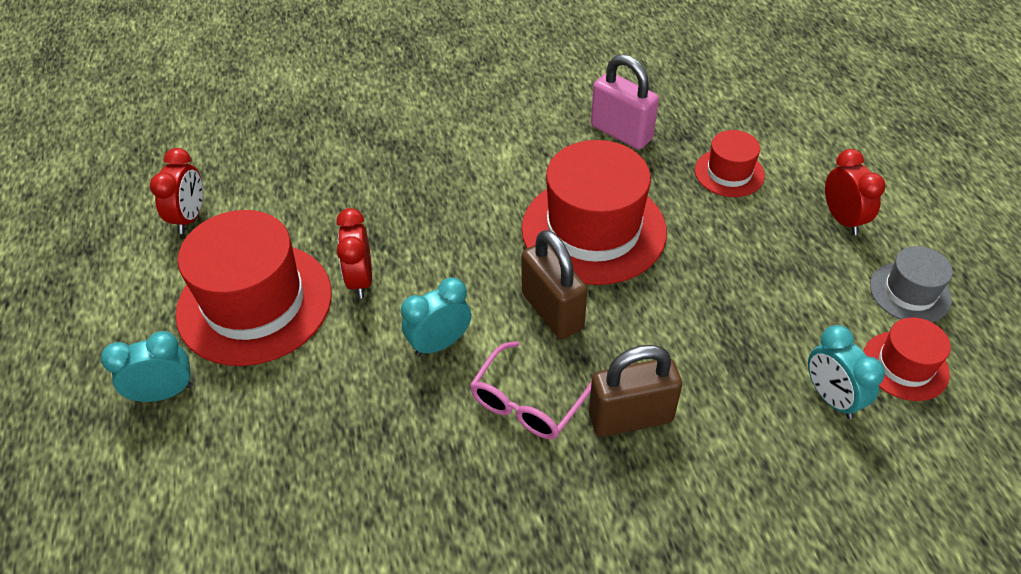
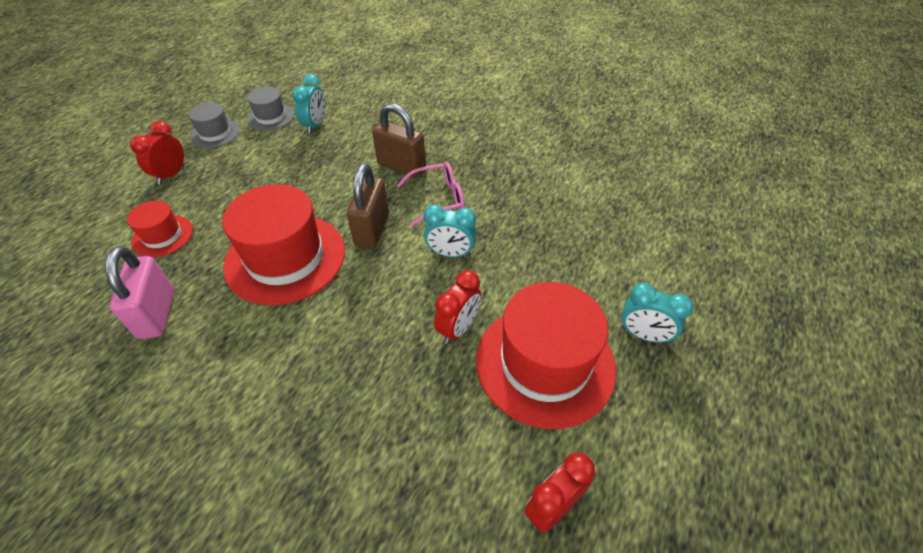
camera: 140 degrees left, 0 degrees up
red hat [863,317,951,401] -> grey hat [247,87,294,131]

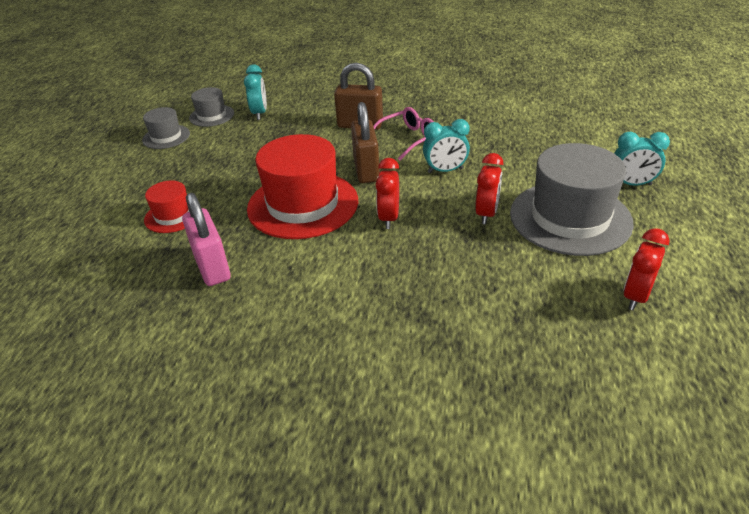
camera: 15 degrees left, 10 degrees down
red clock [130,121,184,185] -> red clock moved to [376,158,399,229]
red hat [476,282,616,429] -> grey hat [510,143,634,256]

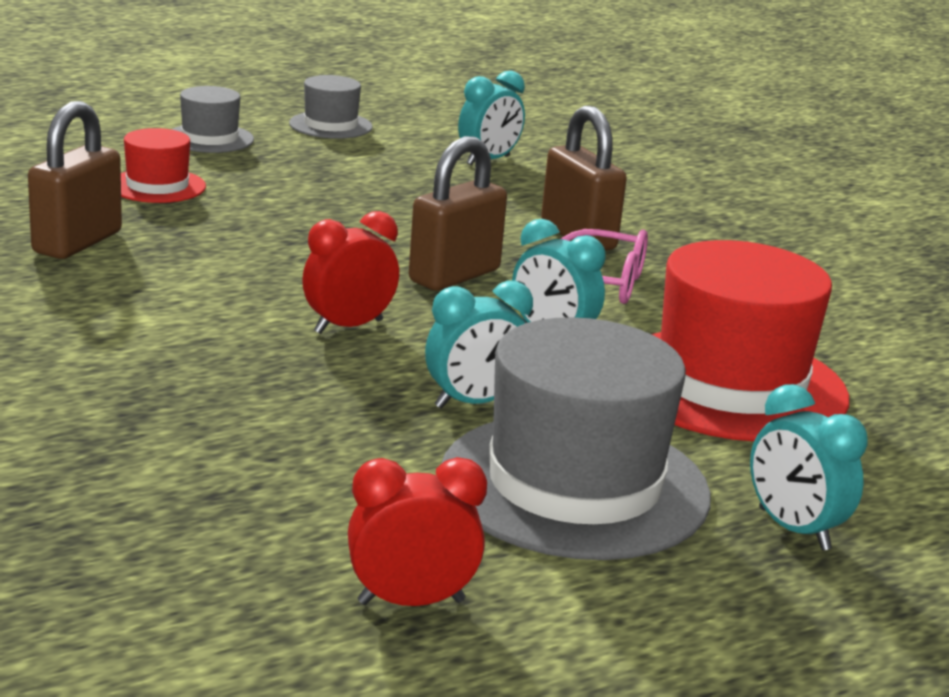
camera: 45 degrees right, 15 degrees down
pink padlock [182,193,231,286] -> brown padlock [28,101,122,259]
grey hat [189,87,234,127] -> grey hat moved to [171,86,254,153]
red hat [247,134,358,239] -> red hat moved to [652,240,849,441]
red clock [475,153,503,224] -> turquoise clock [425,281,533,409]

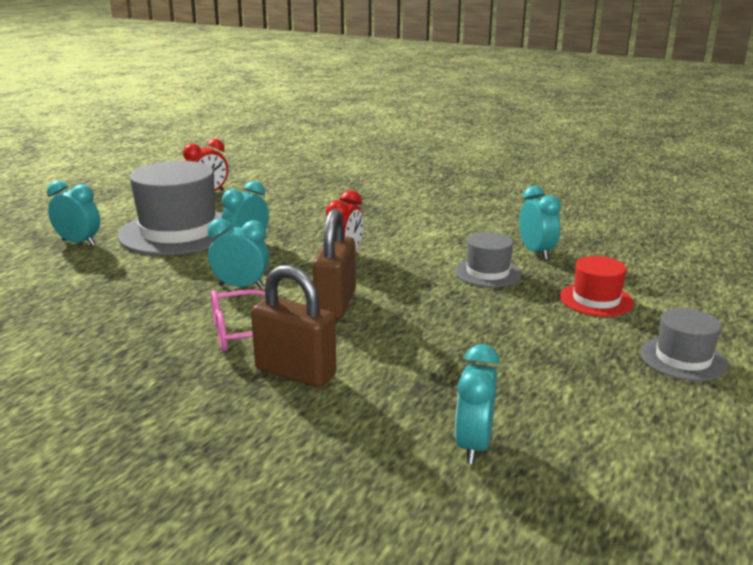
camera: 150 degrees right, 0 degrees up
brown padlock [28,101,122,259] -> turquoise clock [519,186,561,260]
grey hat [289,75,373,139] -> grey hat moved to [455,232,522,287]
red hat [652,240,849,441] -> none

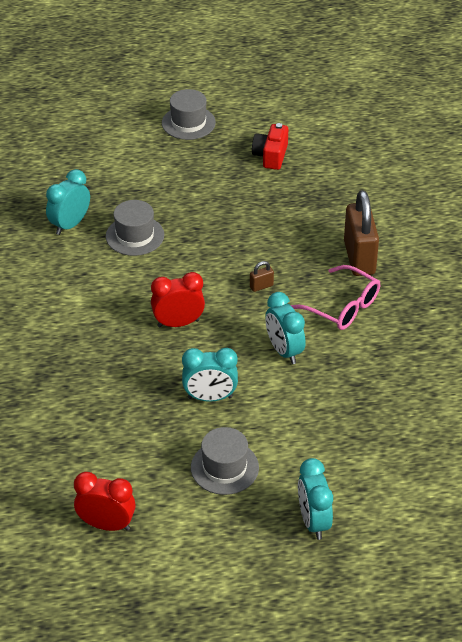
camera: 125 degrees left, 20 degrees up
grey hat [117,161,222,255] -> grey hat [191,427,259,495], size x0.50
brown padlock [312,209,356,319] -> brown padlock [250,261,274,292], size x0.40
turquoise clock [455,344,499,464] -> none
red hat [560,256,634,317] -> none
none -> red camera [252,123,288,170]

